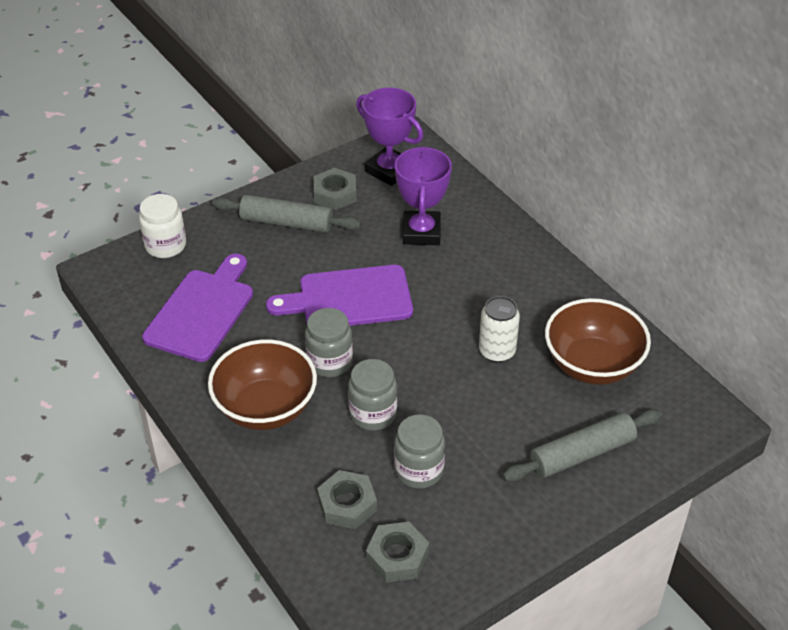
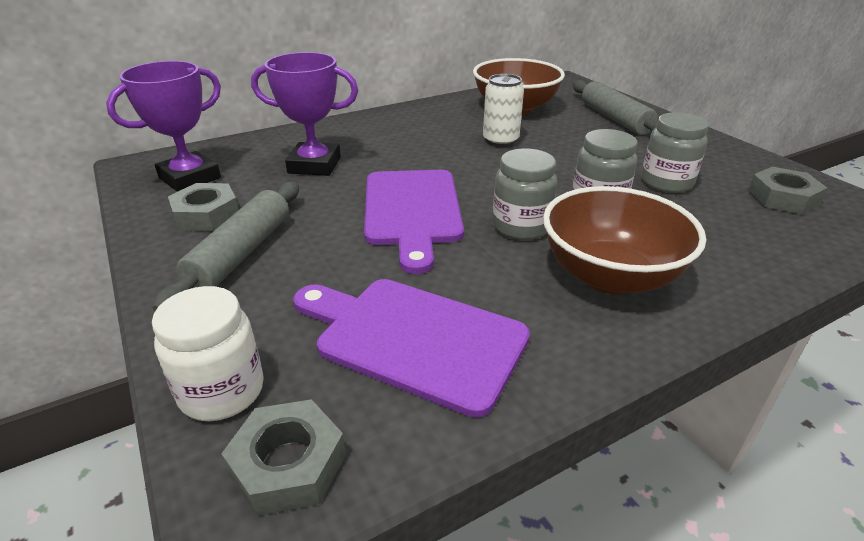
camera: 85 degrees left, 10 degrees down
grey nut [317,470,377,529] -> grey nut moved to [221,399,346,516]

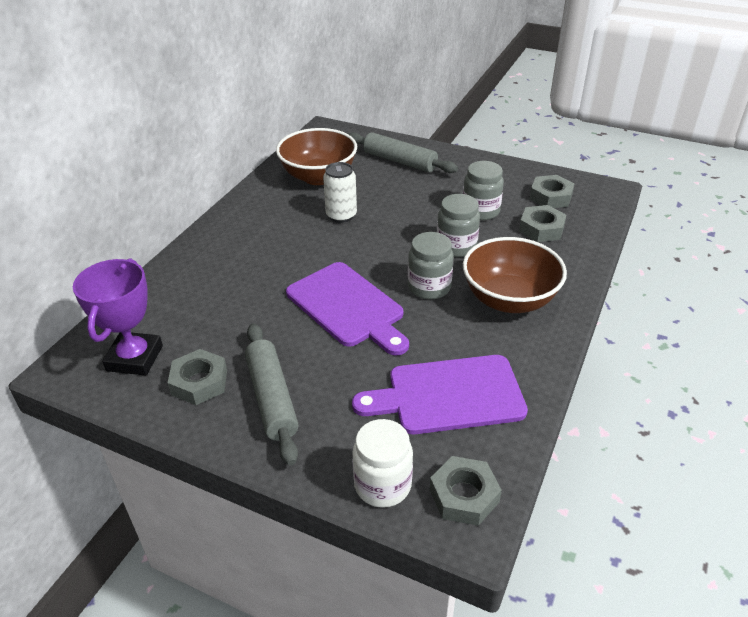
camera: 35 degrees left, 5 degrees up
purple trophy [251,52,358,176] -> none
none -> grey nut [519,205,566,242]

